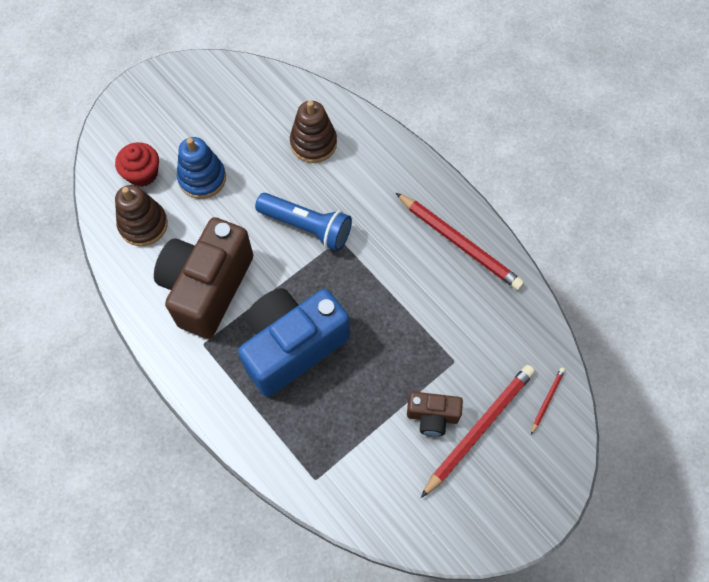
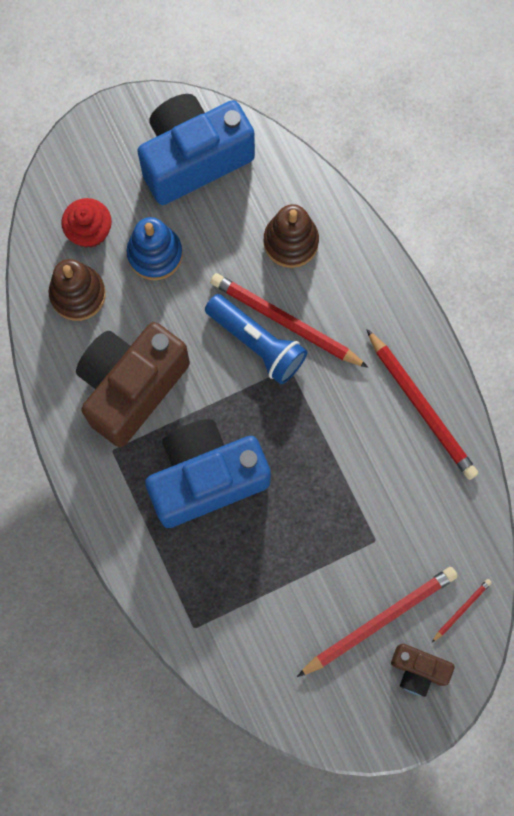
camera: 15 degrees right, 10 degrees up
brown camera [407,392,463,436] -> brown camera moved to [391,644,455,697]
none -> blue camera [137,94,255,205]
none -> red pencil [210,273,368,368]

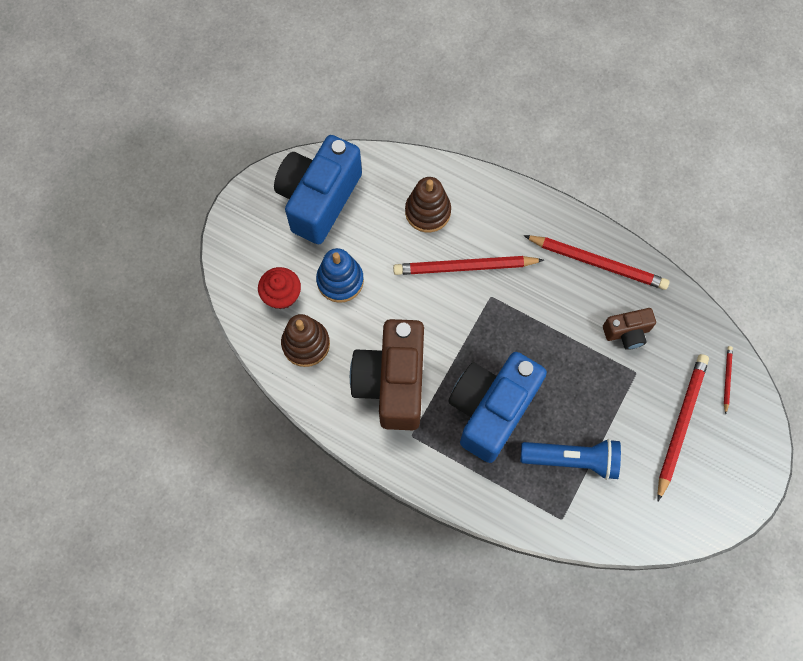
camera: 35 degrees left, 5 degrees down
blue flashlight [205,294,307,384] -> blue flashlight moved to [520,439,621,480]
brown camera [391,644,455,697] -> brown camera moved to [603,308,656,350]

